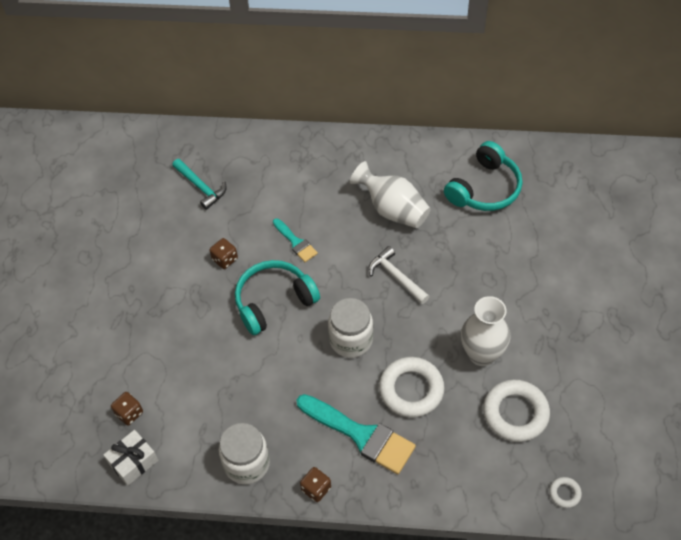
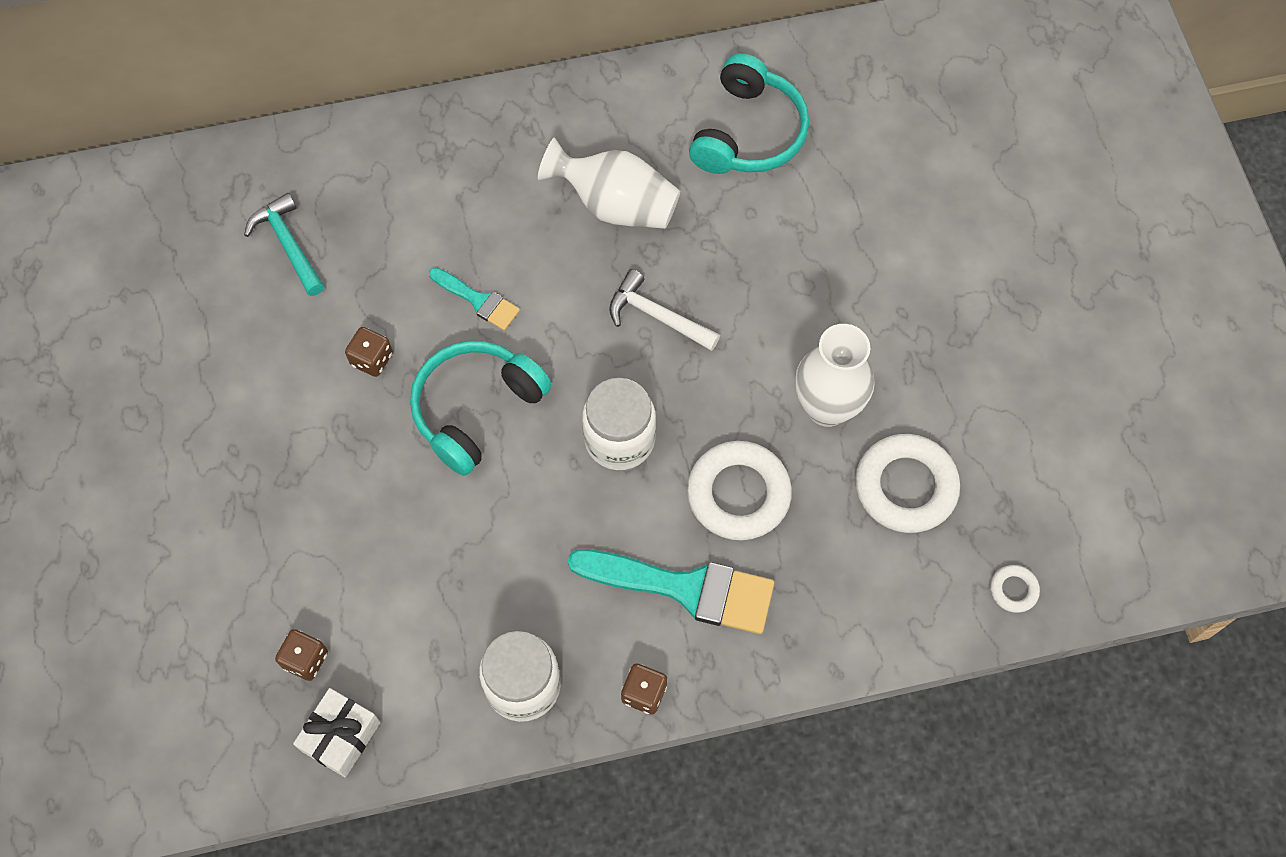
camera: 20 degrees left, 10 degrees up
turquoise hammer [172,159,226,210] -> turquoise hammer turned 150 degrees counterclockwise [244,193,324,296]

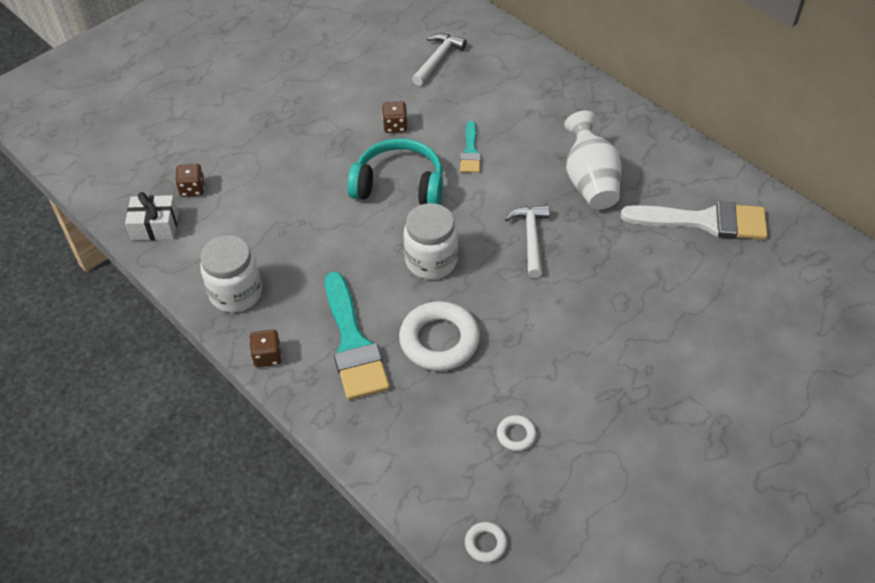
camera: 60 degrees right, 15 degrees down
turquoise hammer [244,193,324,296] -> white hammer [412,33,467,86]
turquoise headphones [689,53,809,174] -> white brush [621,202,768,239]
white vase [795,324,875,427] -> none
white ring [855,434,960,533] -> white ring [497,415,536,451], size x0.46

